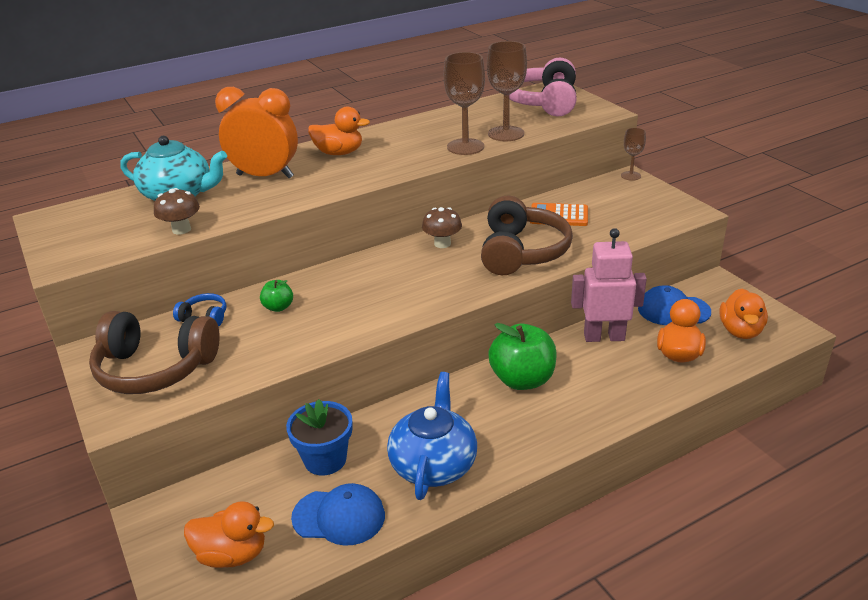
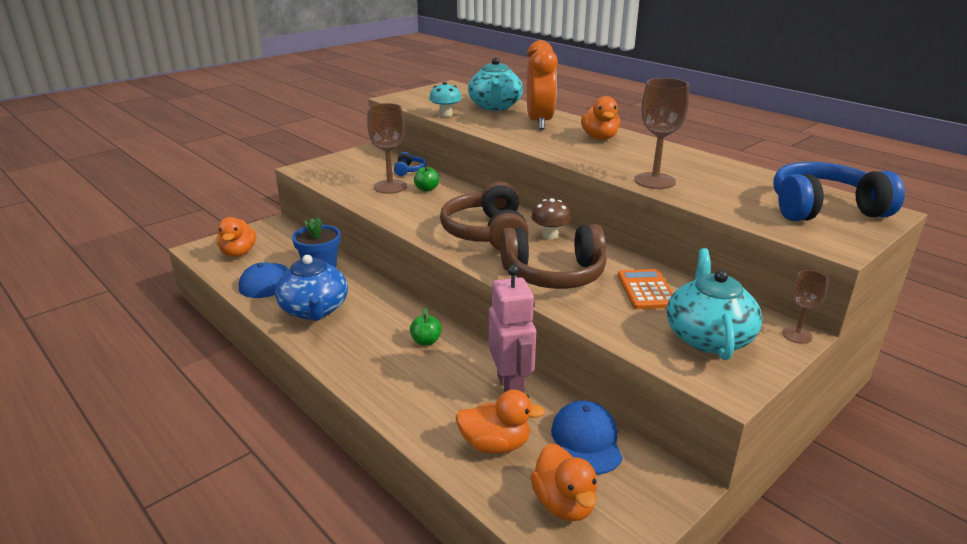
camera: 75 degrees right, 5 degrees down
brown headphones [89,311,220,394] -> brown headphones moved to [440,182,529,251]
brown mushroom [154,188,200,235] -> turquoise mushroom [429,82,462,117]
blue teapot [387,372,477,500] -> blue teapot turned 75 degrees clockwise [275,254,348,321]
brown goblet [487,41,527,141] -> brown goblet moved to [367,103,407,194]
green apple [488,323,557,390] -> green apple [410,308,442,345], size x0.49
pink headphones [509,57,577,117] -> blue headphones [773,162,905,221]
orange duck [719,288,768,339] -> orange duck turned 105 degrees counterclockwise [531,444,597,521]
none -> turquoise teapot [667,248,762,360]

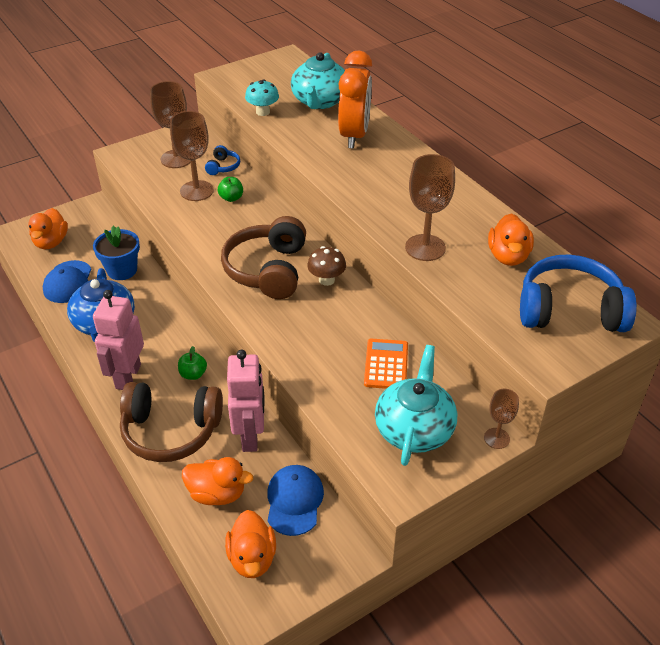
camera: 10 degrees right, 15 degrees up
brown headphones [500,224,607,289] -> brown headphones moved to [120,382,223,462]
orange duck [581,96,620,140] -> orange duck moved to [488,213,534,266]
none -> pink robot [93,290,144,390]
none -> brown goblet [150,81,190,168]

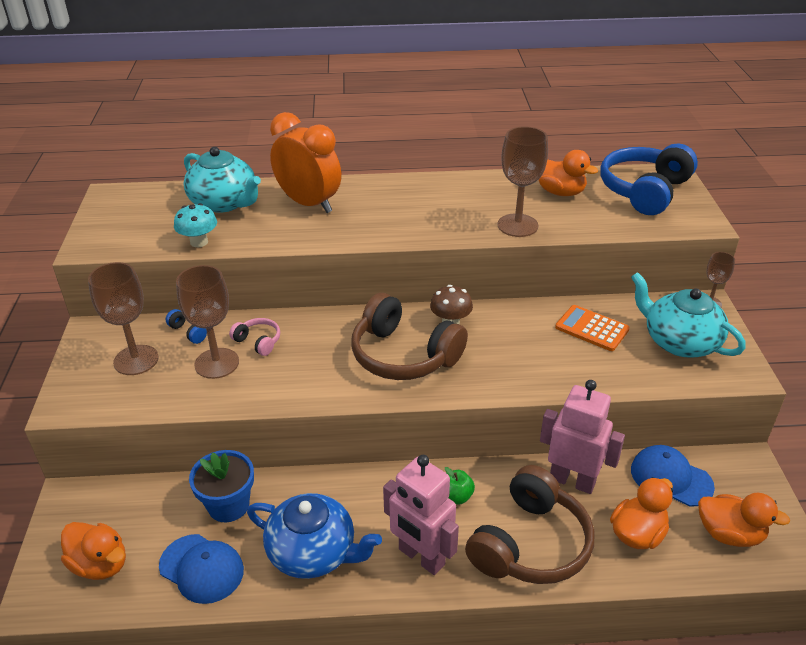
camera: 60 degrees left, 5 degrees down
green apple [218,177,243,202] -> pink headphones [229,318,280,356]

